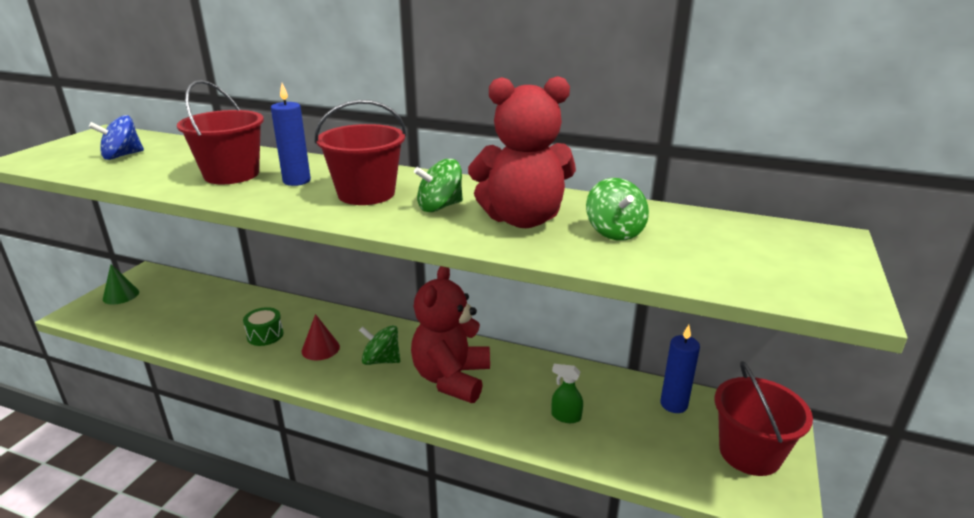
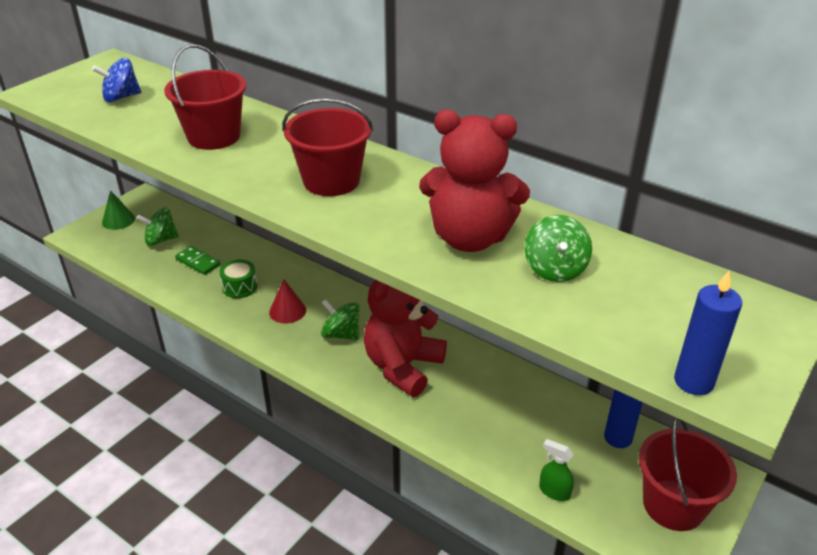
camera: 15 degrees right, 10 degrees up
blue candle [271,83,311,186] -> blue candle moved to [674,271,742,395]
green spinning top [414,159,463,212] -> green spinning top moved to [136,207,179,246]
green spray bottle [551,364,583,423] -> green spray bottle moved to [539,439,574,501]
none -> green domino [175,246,221,275]

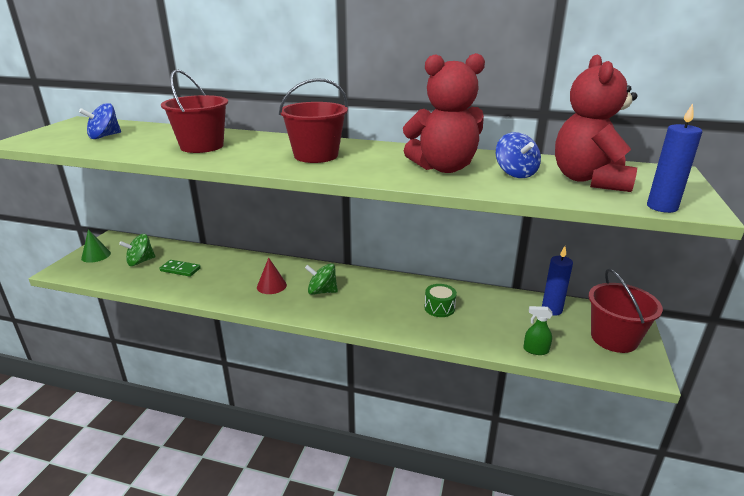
camera: 20 degrees left, 10 degrees down
green drum [219,260,257,298] -> green drum moved to [424,284,457,317]
red teddy bear [364,280,447,397] -> red teddy bear moved to [555,54,637,192]
green spinning top [524,215,592,282] -> blue spinning top [496,132,541,178]

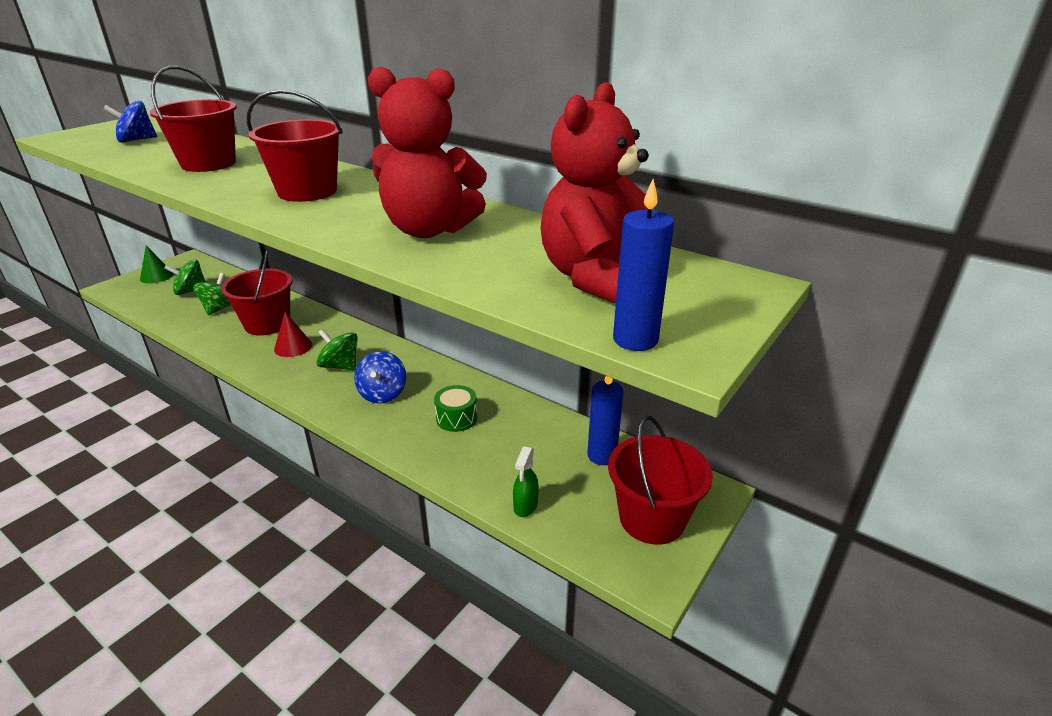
camera: 20 degrees right, 5 degrees up
green domino [159,260,201,277] -> green spinning top [193,273,231,315]
blue spinning top [496,132,541,178] -> blue spinning top moved to [354,351,406,404]
green spray bottle [523,306,553,355] -> green spray bottle turned 105 degrees counterclockwise [513,446,539,517]
none -> red bucket [221,249,293,336]

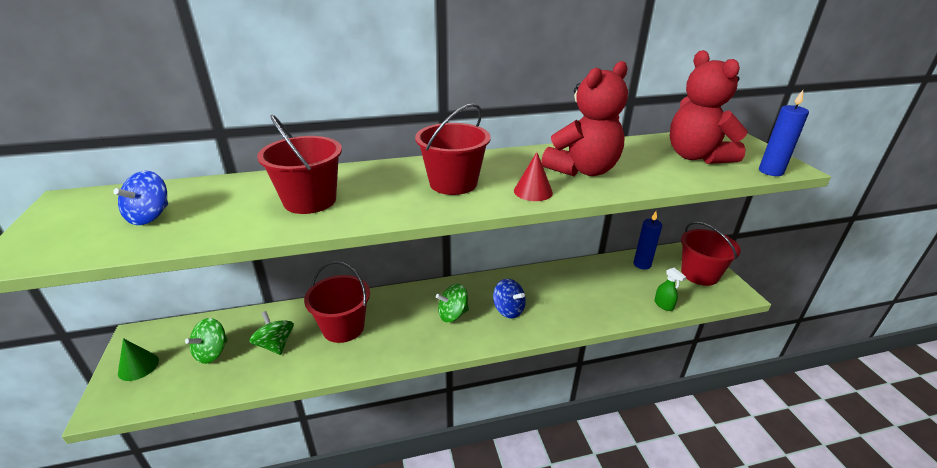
camera: 50 degrees left, 0 degrees up
red cone [274,312,312,357] -> red cone moved to [514,152,553,201]
green drum [434,385,477,432] -> none

